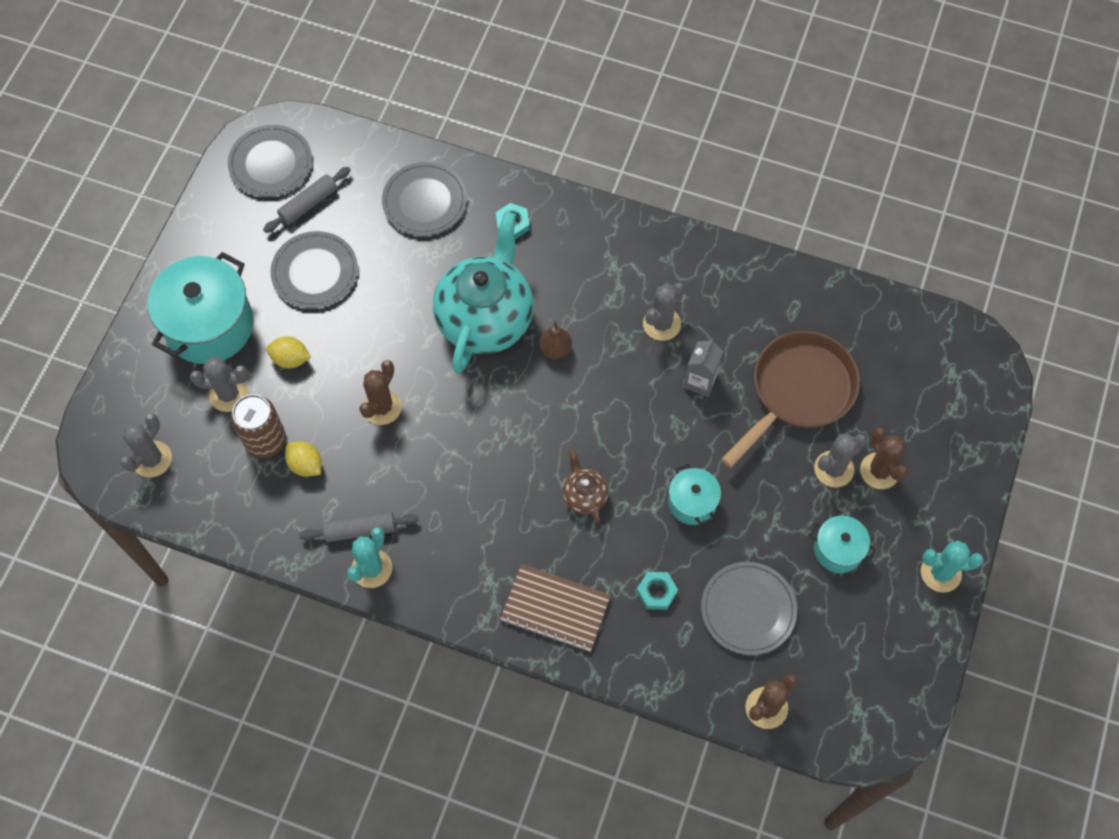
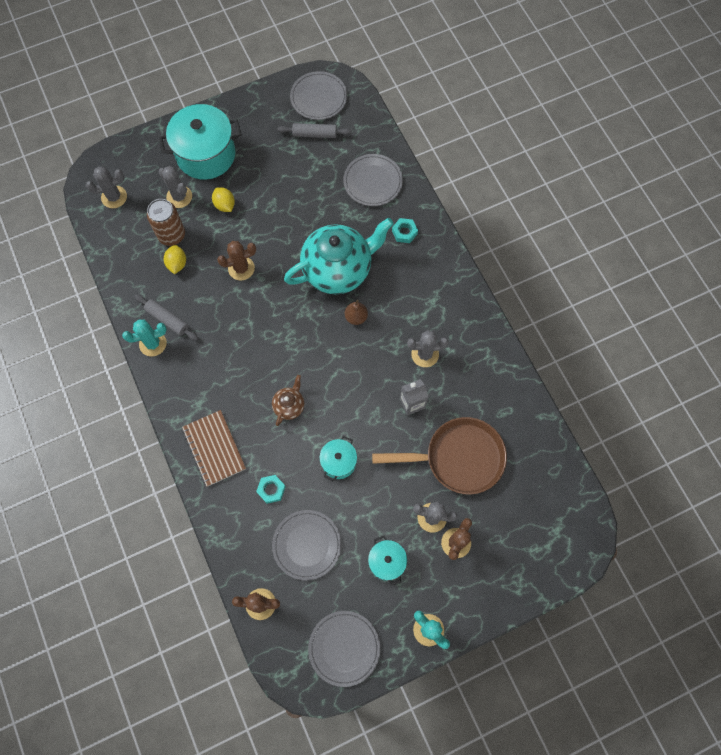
camera: 45 degrees right, 5 degrees up
grey plate [270,231,358,308] -> grey plate moved to [308,611,380,687]

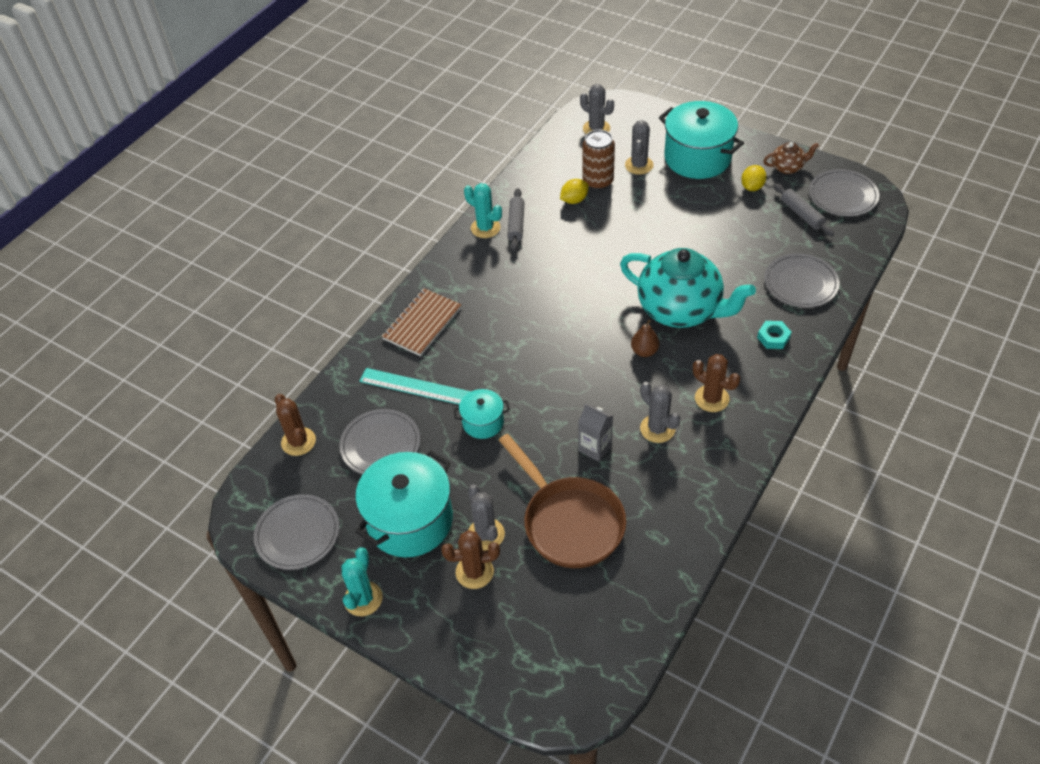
camera: 60 degrees right, 20 degrees down
yellow lemon [212,187,235,212] -> yellow lemon moved to [741,165,766,191]
brown cactus [217,241,256,280] -> brown cactus moved to [693,354,740,412]
turquoise nut [256,475,286,504] -> turquoise ruler [359,368,471,405]
brown teapot [272,375,304,426] -> brown teapot moved to [763,142,819,174]
turquoise pot [368,536,407,586] -> turquoise pot [355,450,453,557], size x1.95

